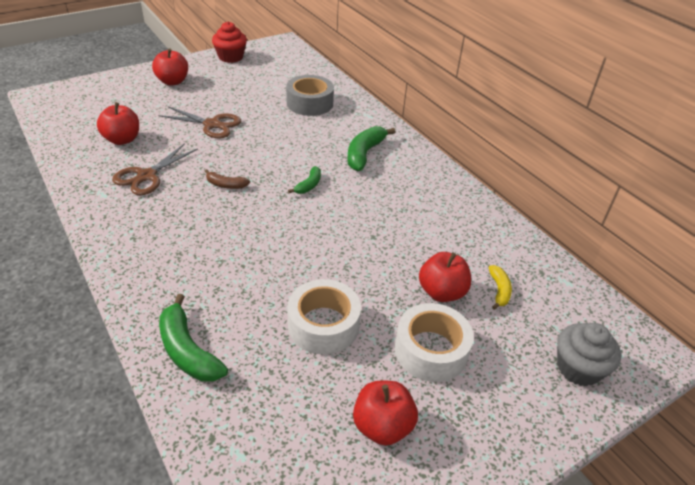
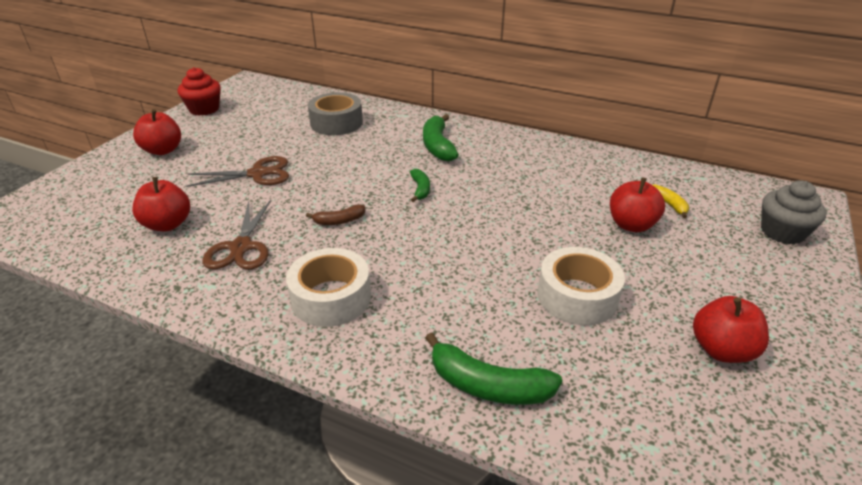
camera: 30 degrees left, 5 degrees down
white tape [395,303,474,382] -> white tape moved to [286,248,371,327]

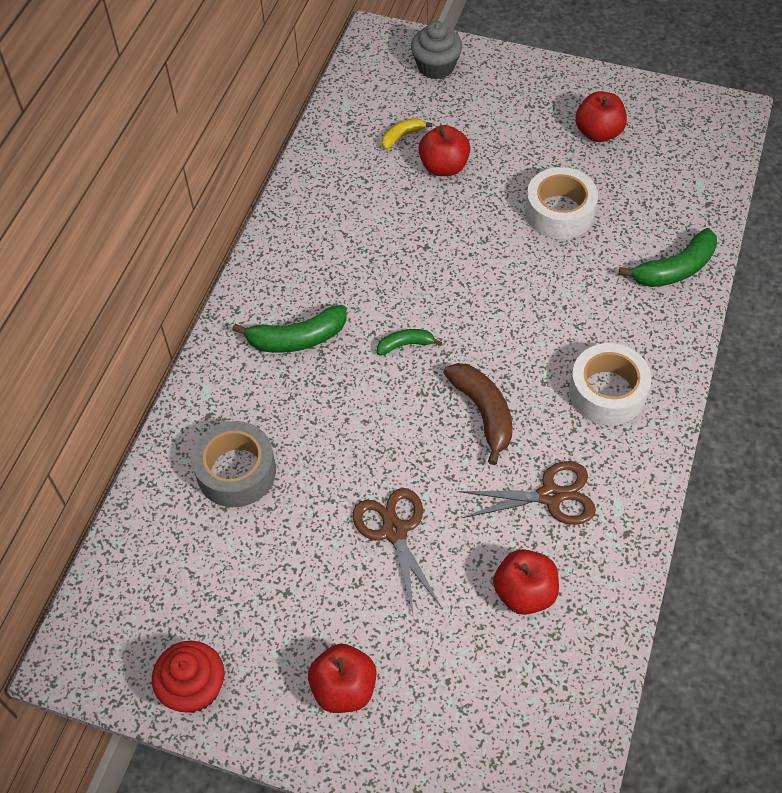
camera: 95 degrees left, 20 degrees up
brown banana [306,204,365,225] -> brown banana [443,363,512,465], size x1.76
green banana [425,332,562,405] -> green banana turned 45 degrees clockwise [618,228,717,287]

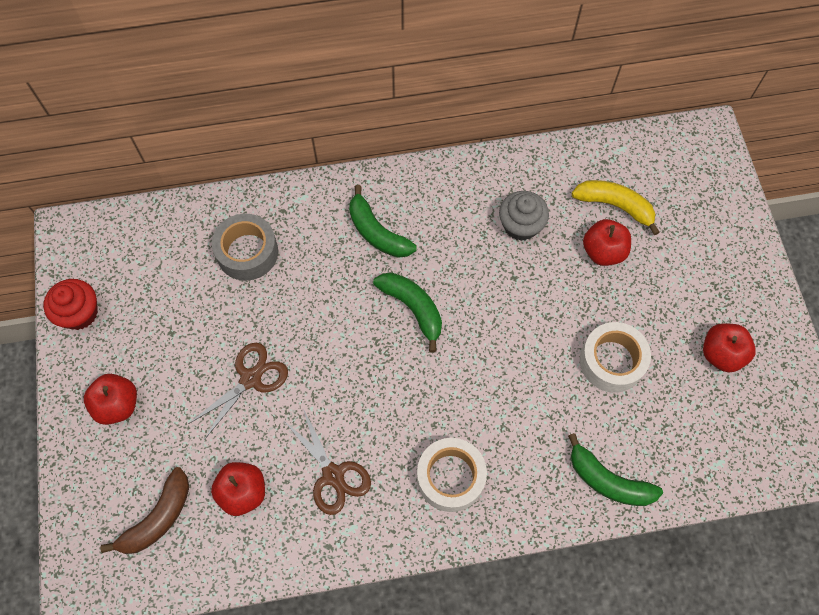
camera: 60 degrees right, 10 degrees up
green banana [377,329,442,355] -> green banana [373,273,442,352], size x1.76
yellow banana [382,118,432,150] -> yellow banana [572,180,660,235], size x1.76
grey cupcake [411,21,462,79] -> grey cupcake moved to [499,191,549,241]
brown banana [443,363,512,465] -> brown banana moved to [100,467,189,554]

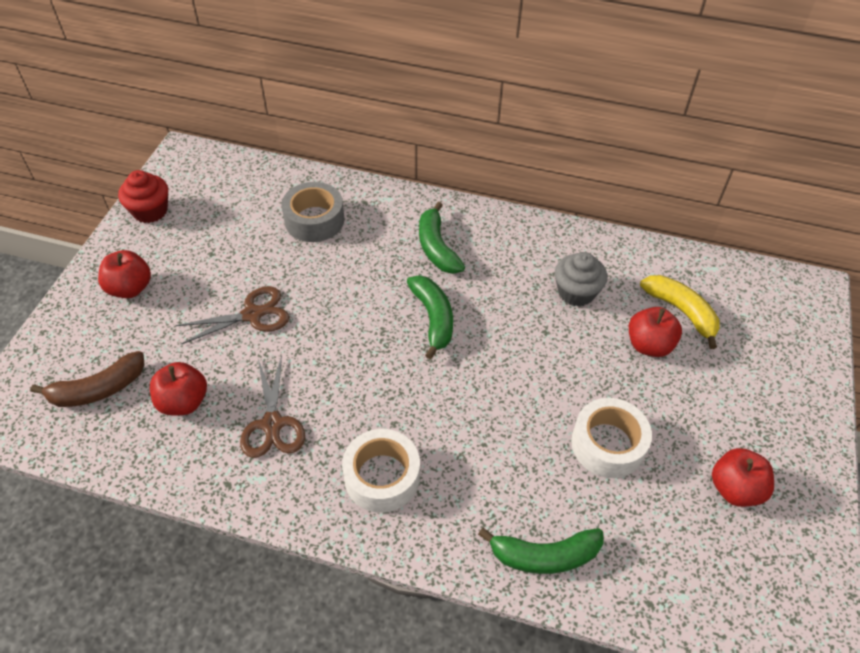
camera: 25 degrees right, 15 degrees down
green banana [568,433,663,506] -> green banana turned 60 degrees counterclockwise [478,528,603,574]

